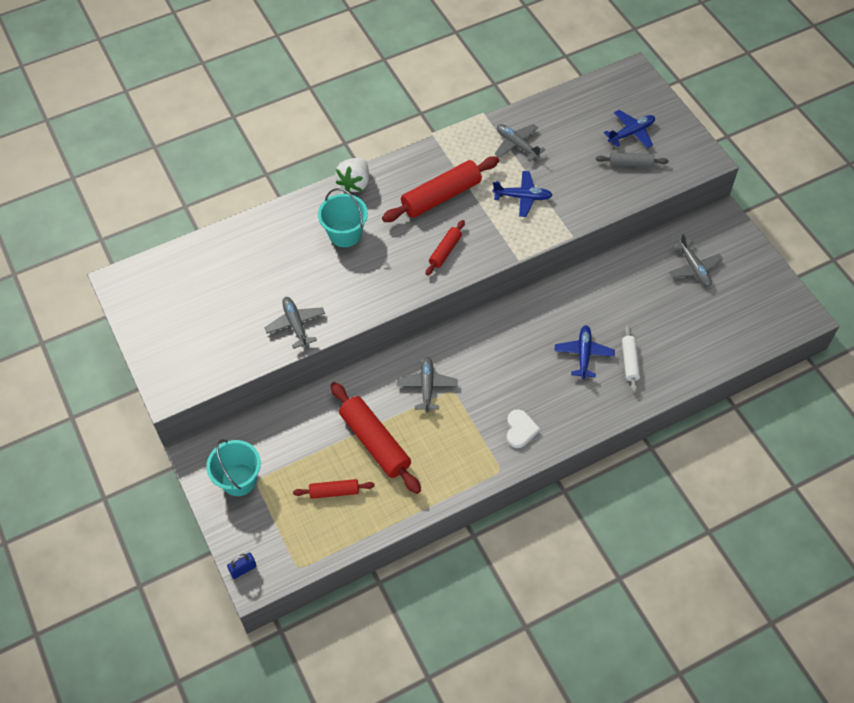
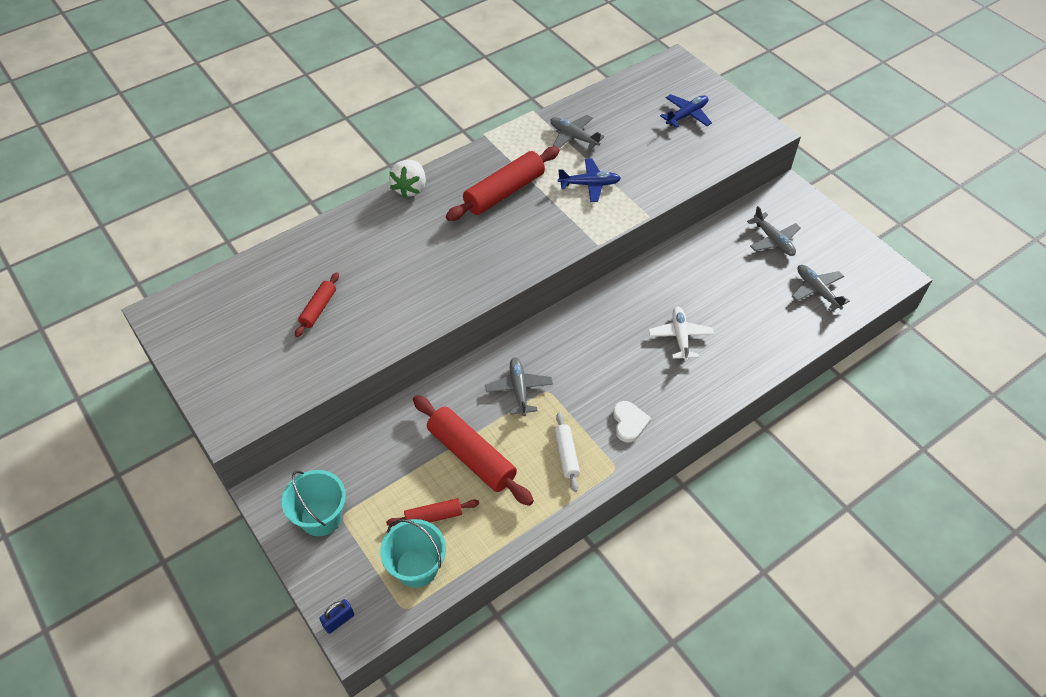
camera: 10 degrees left, 5 degrees down
grey plane [264,297,325,349] -> grey plane moved to [792,265,850,312]
turquoise bucket [318,188,368,247] -> turquoise bucket moved to [380,519,446,588]
red rolling pin [426,220,465,276] -> red rolling pin moved to [295,272,339,337]
blue plane [554,325,615,379] -> white plane [649,307,714,361]
grey rolling pin [596,152,668,167] -> none
white rolling pin [622,325,640,393] -> white rolling pin moved to [554,412,580,492]

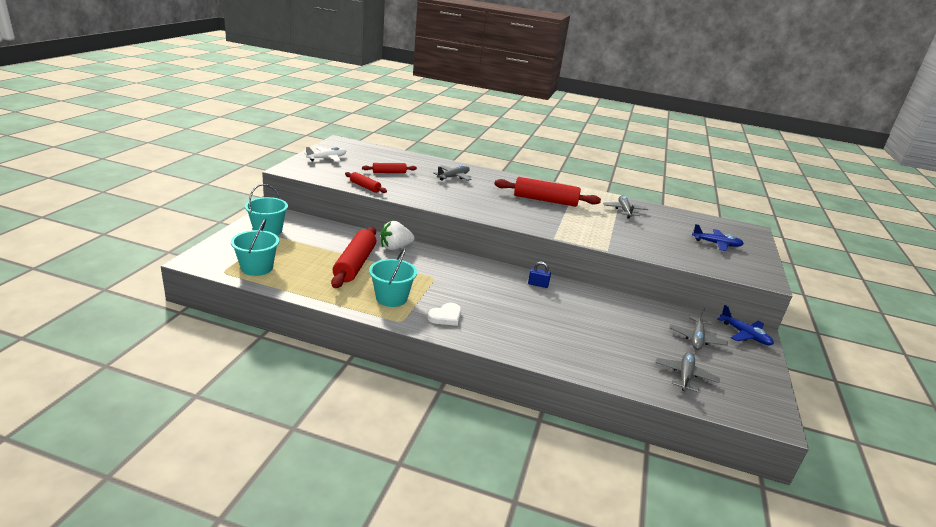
camera: 50 degrees right, 25 degrees down
blue padlock [319,599,354,634] -> blue padlock moved to [528,262,551,288]
red rolling pin [386,498,479,526] -> red rolling pin moved to [345,172,387,193]
white strawberry [389,160,426,198] -> white strawberry moved to [381,221,415,250]
grey plane [485,357,553,416] -> grey plane moved to [433,165,472,181]
white rolling pin [554,412,580,492] -> turquoise bucket [369,248,417,307]
blue plane [558,159,621,202] -> blue plane moved to [717,305,774,345]
white plane [649,307,714,361] -> white plane moved to [304,147,346,162]

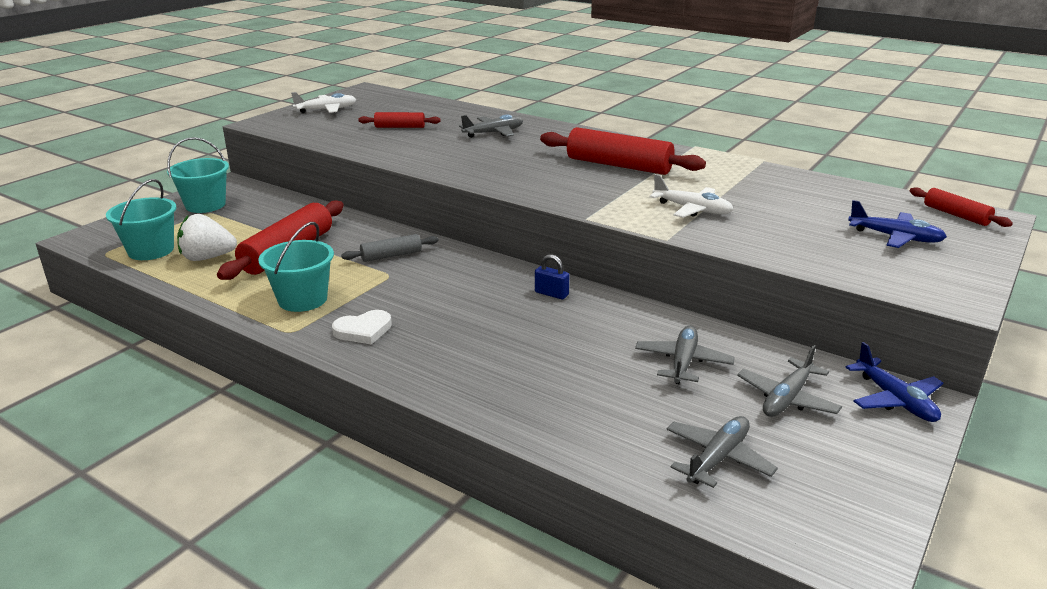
camera: 20 degrees right, 0 degrees up
red rolling pin [345,172,387,193] -> red rolling pin moved to [910,187,1013,227]
white strawberry [381,221,415,250] -> white strawberry moved to [177,214,237,261]
grey plane [603,196,648,219] -> grey plane moved to [635,325,735,384]
none -> grey rolling pin [341,234,439,262]
none -> white plane [649,174,734,218]

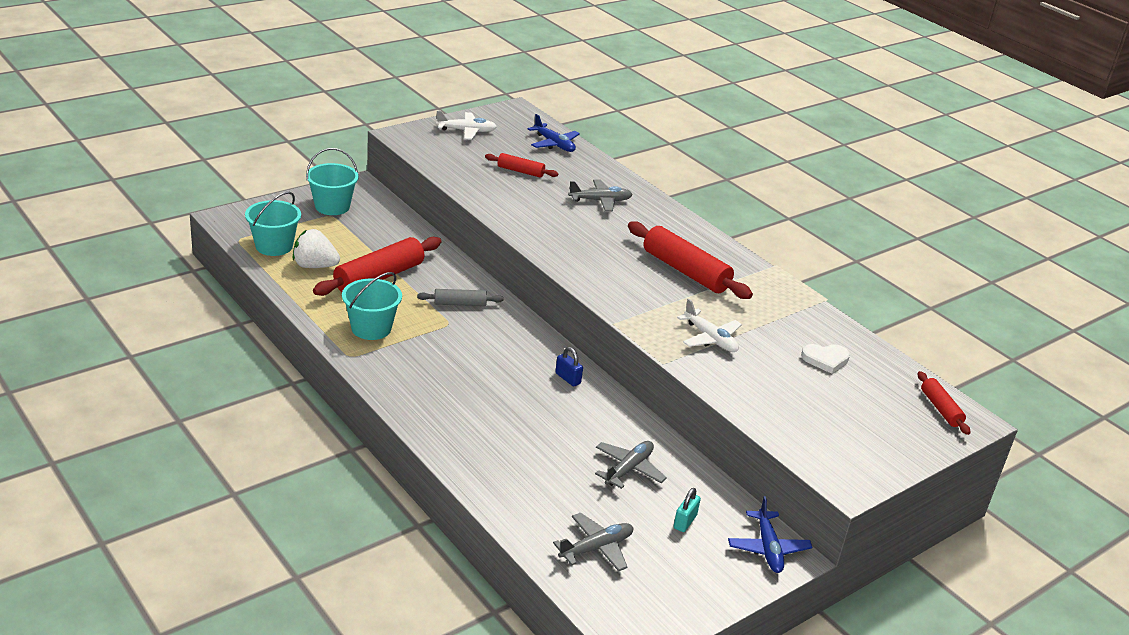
camera: 15 degrees right, 5 degrees up
white heart [332,310,392,345] -> white heart moved to [801,344,850,374]
grey plane [737,345,842,417] -> turquoise padlock [674,488,701,532]
blue plane [848,200,947,248] -> blue plane moved to [528,114,580,152]

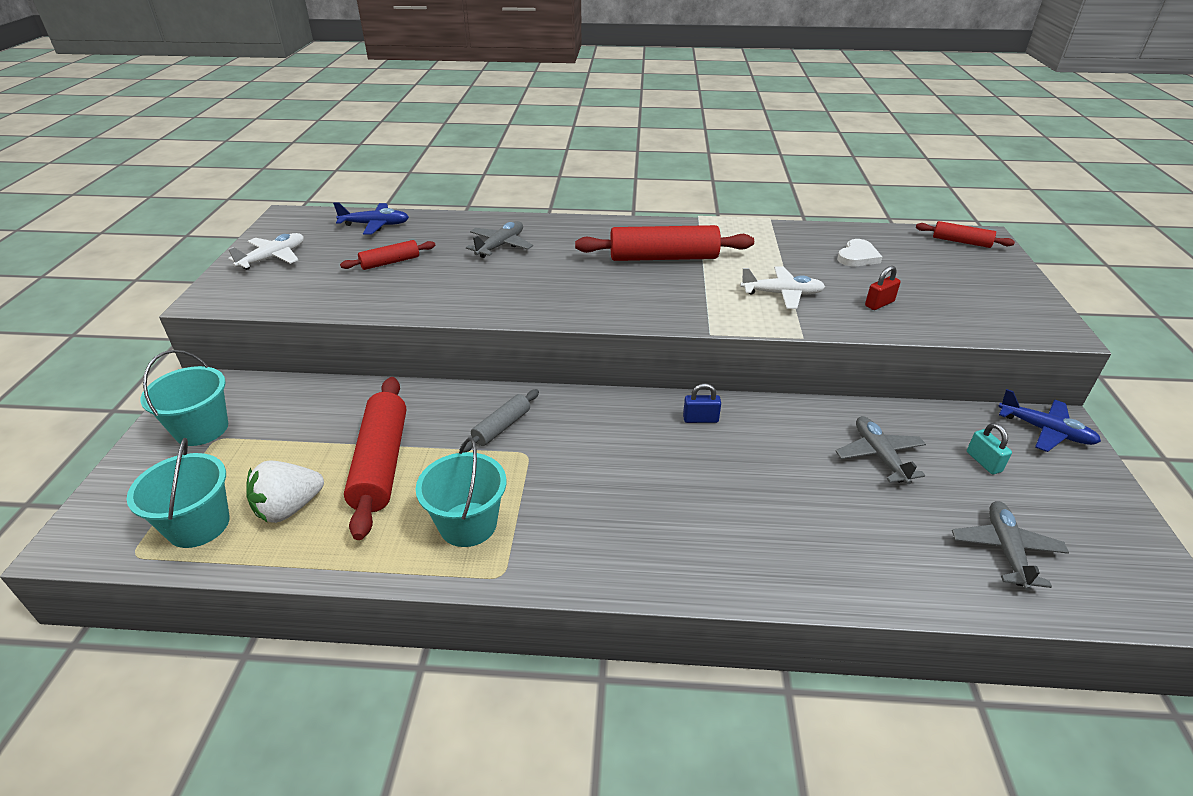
camera: 45 degrees left, 5 degrees up
none -> red padlock [865,266,901,310]

